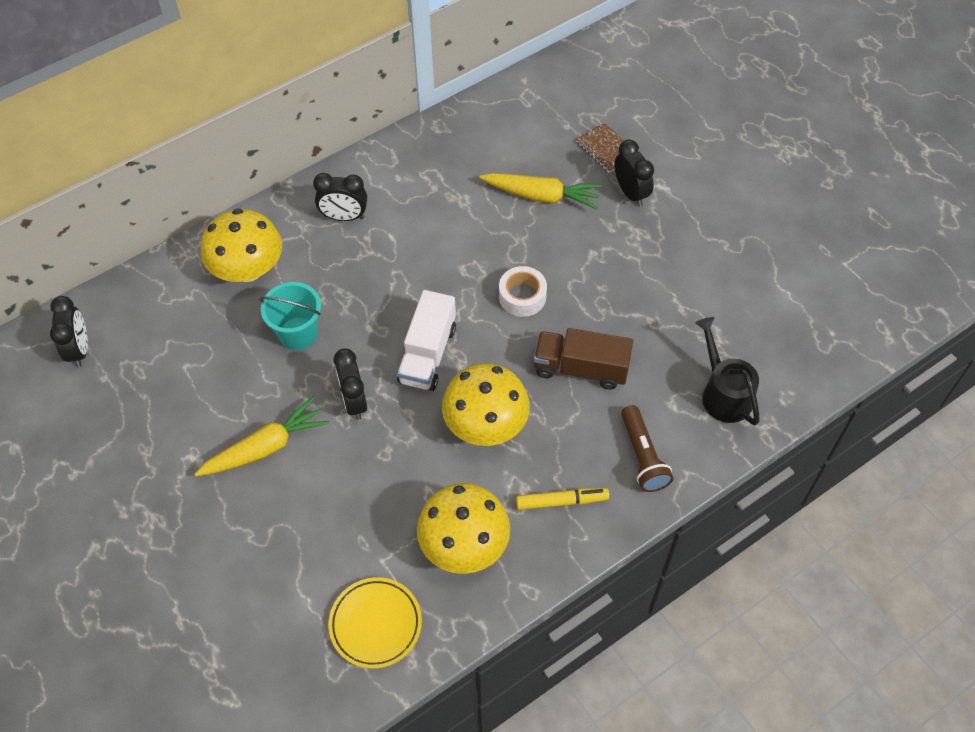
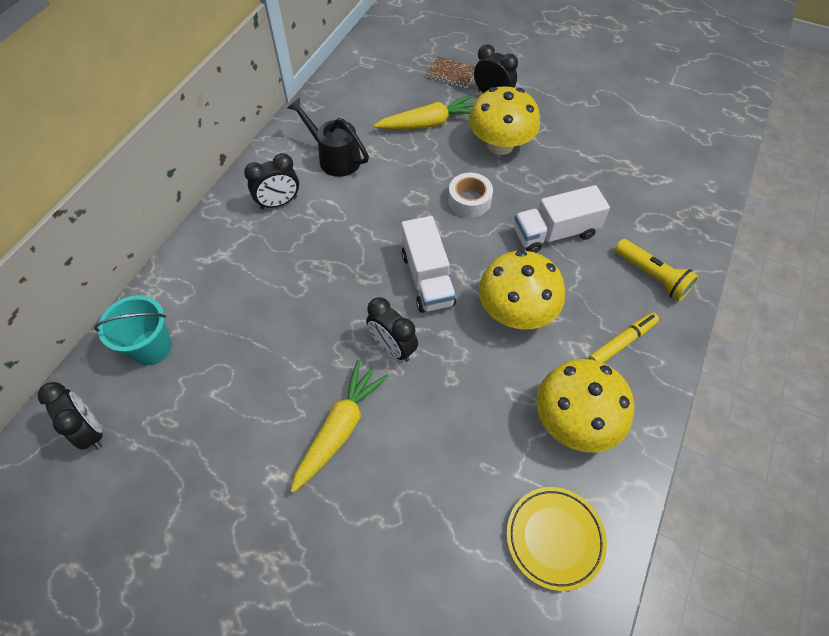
camera: 30 degrees left, 0 degrees up
yellow mushroom [201,209,282,282] -> yellow mushroom moved to [469,86,540,155]
turquoise bucket [260,282,321,350] -> turquoise bucket moved to [94,295,172,366]
brown truck [534,328,633,390] -> white truck [514,185,610,253]
brown flashlight [621,405,673,492] -> yellow flashlight [615,239,699,301]
black watering can [695,317,760,425] -> black watering can moved to [288,98,369,177]

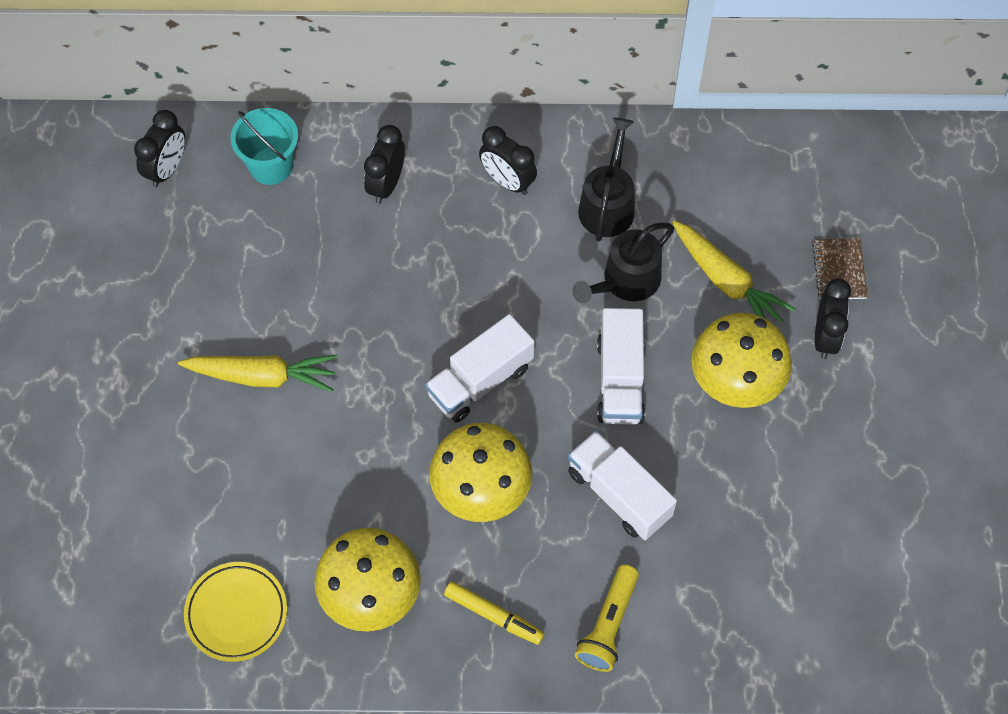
camera: 65 degrees right, 5 degrees up
black clock [366,297,418,362] -> black clock moved to [364,125,405,204]
white tape [448,173,493,218] -> white truck [597,308,645,425]
none -> black watering can [572,222,674,303]

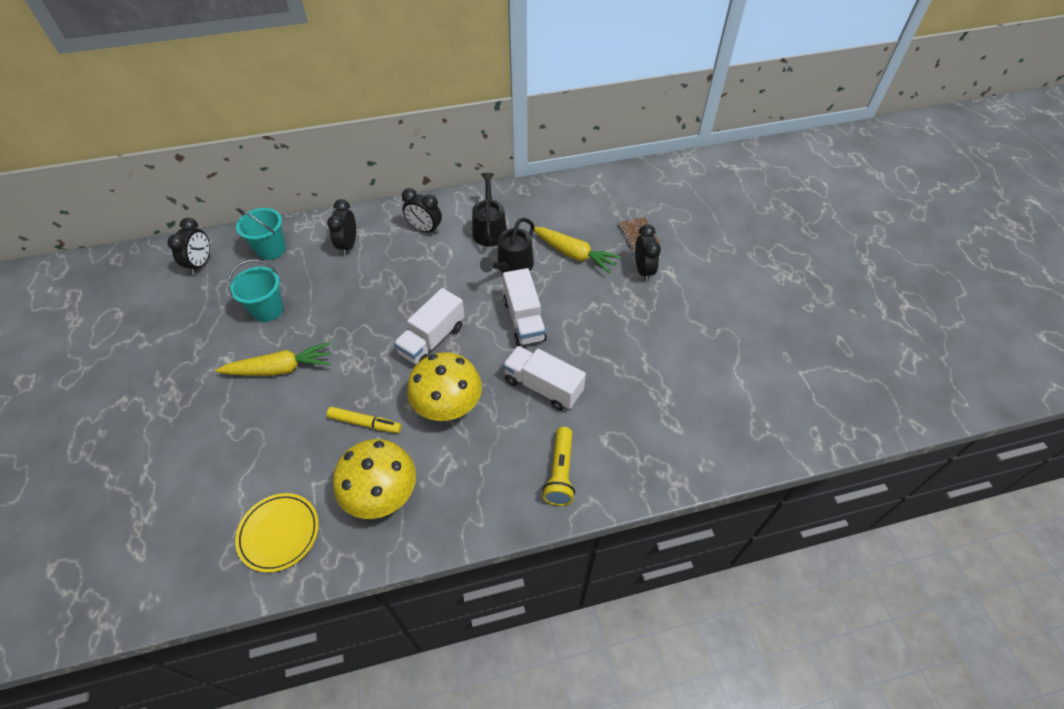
camera: 15 degrees left, 10 degrees down
yellow marker [444,581,545,645] -> yellow marker moved to [327,407,401,433]
yellow mushroom [691,313,792,408] -> none
none -> turquoise bucket [227,260,284,322]

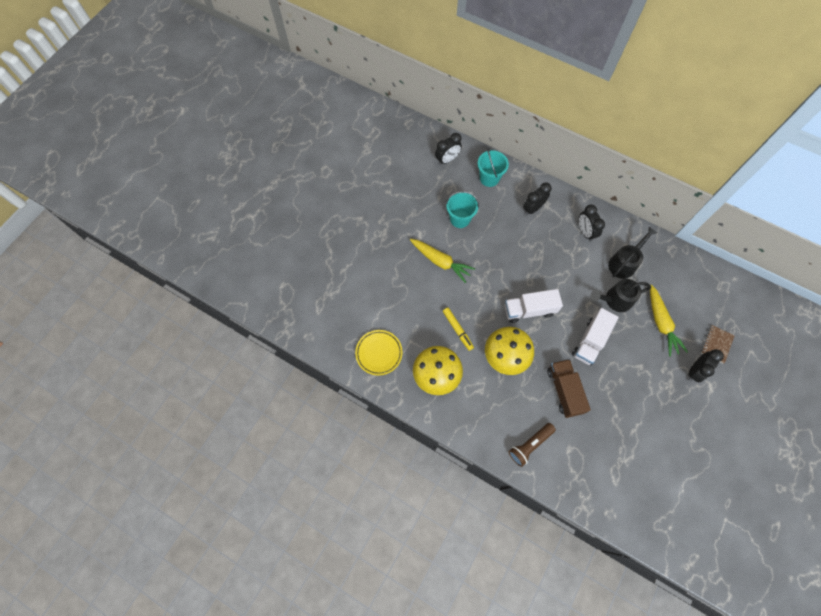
camera: 45 degrees right, 15 degrees up
white truck [503,346,586,411] -> brown truck [547,359,591,418]
yellow flashlight [542,427,575,506] -> brown flashlight [509,423,556,467]

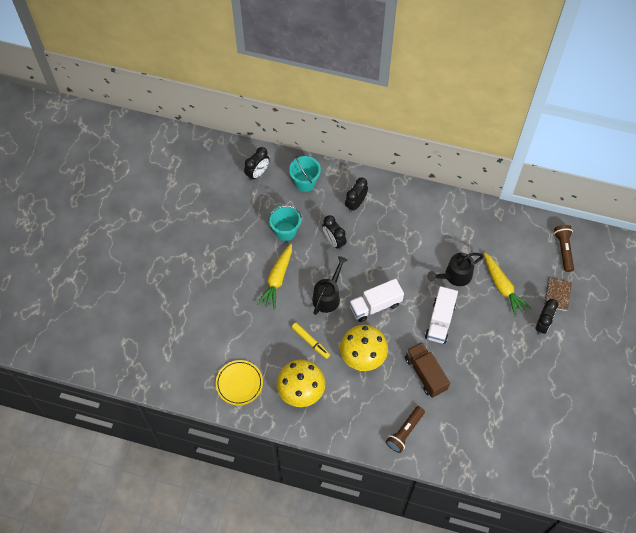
camera: 15 degrees left, 5 degrees down
yellow carrot [410,239,475,283] -> yellow carrot turned 90 degrees clockwise [257,244,292,309]
black clock [579,204,605,242] -> black clock moved to [322,215,347,250]
black watering can [608,227,657,279] -> black watering can moved to [312,256,348,315]
none -> brown flashlight [554,225,574,272]

